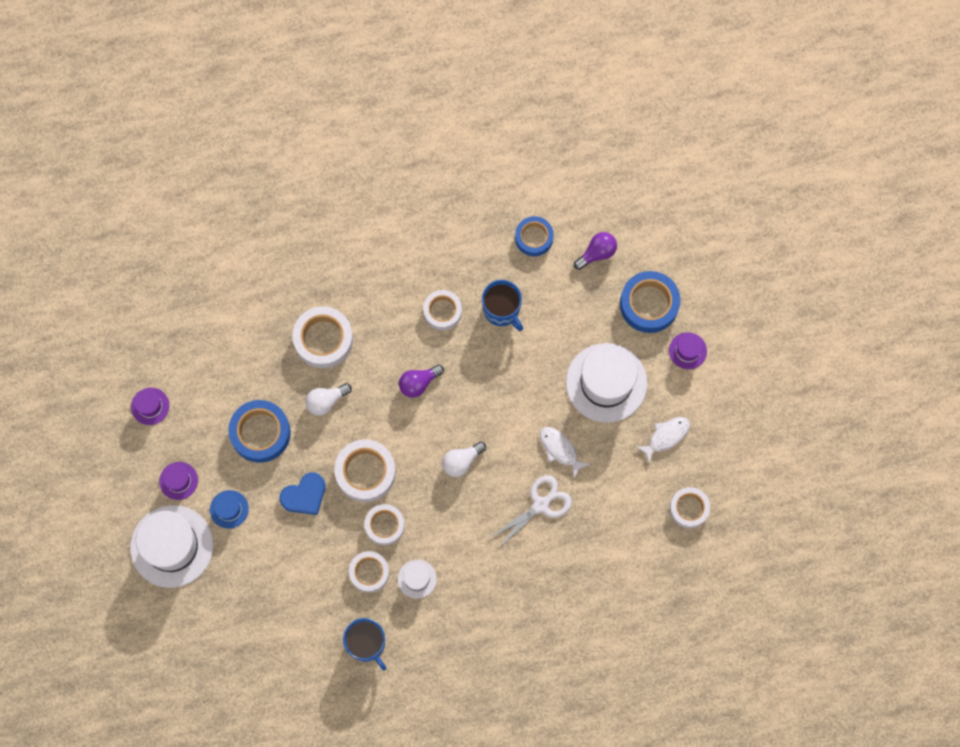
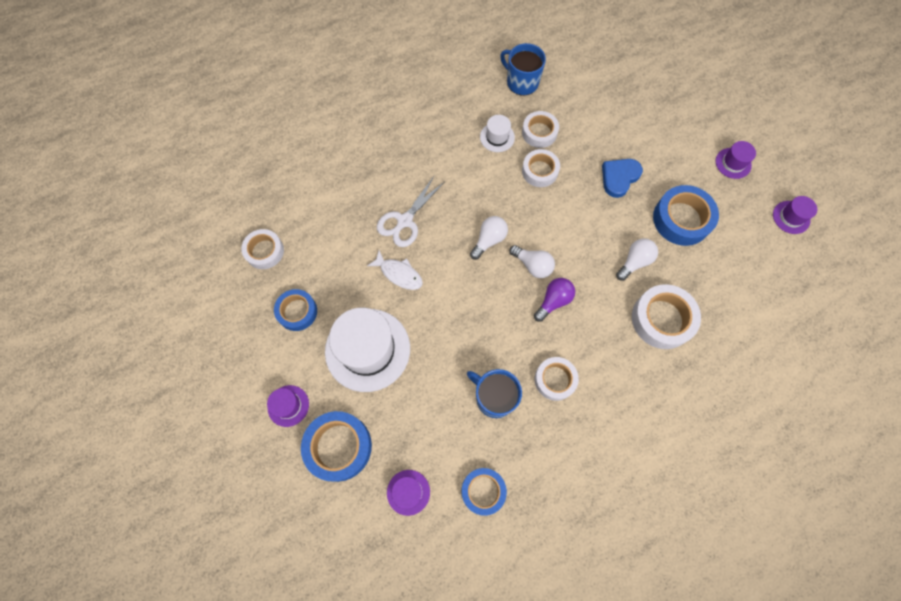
camera: 165 degrees right, 5 degrees down
white hat [130,505,213,588] -> none
blue hat [210,490,249,529] -> none
white tape [334,439,396,502] -> none
purple light bulb [574,232,617,270] -> purple hat [387,470,430,516]
white fish [636,417,690,464] -> blue tape [274,289,317,331]
none -> white light bulb [509,245,555,278]

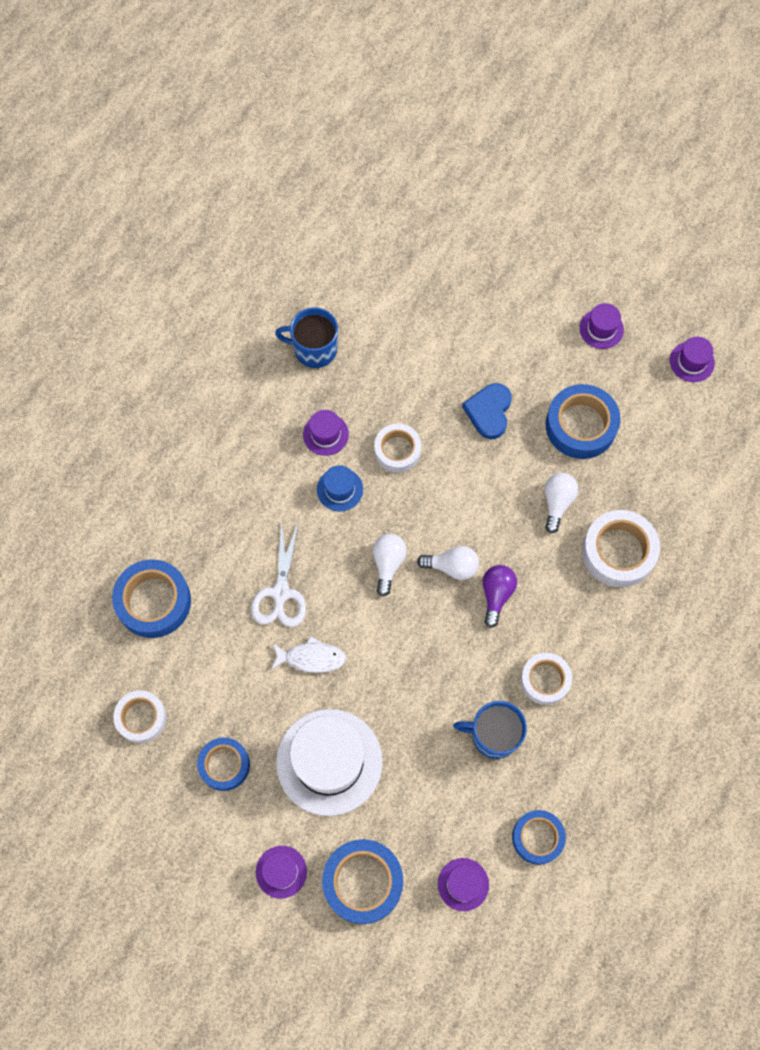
camera: 30 degrees left, 0 degrees up
white hat [480,115,515,152] -> purple hat [303,410,349,456]
white tape [522,111,559,148] -> none
none -> blue tape [112,560,191,638]
none -> blue hat [317,465,363,511]

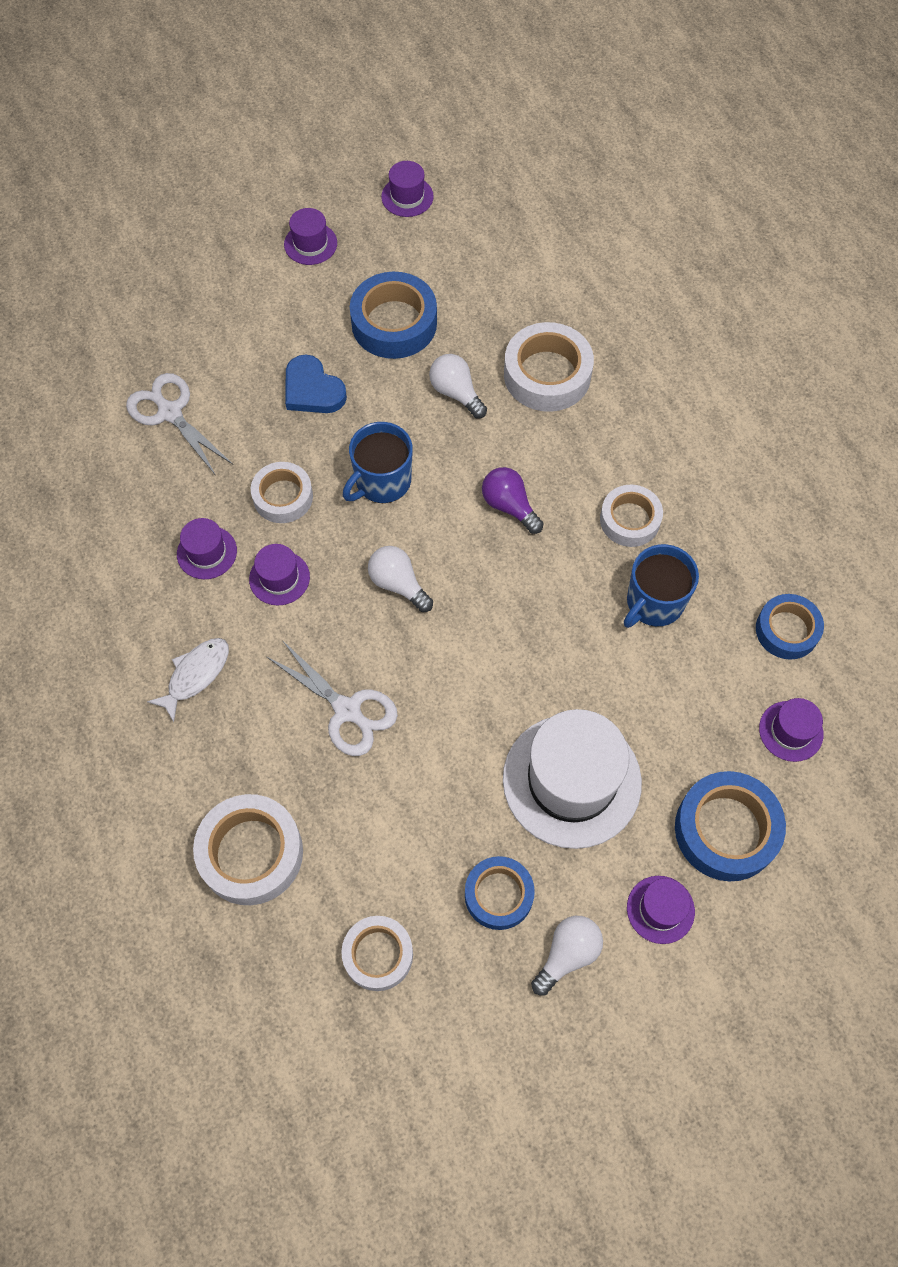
camera: 55 degrees left, 5 degrees down
blue tape [112,560,191,638] -> white tape [193,794,303,905]
white fish [271,636,346,673] -> white fish moved to [147,638,229,722]
blue mug [275,307,338,368] -> blue mug moved to [343,422,413,503]
blue hat [317,465,363,511] -> purple hat [249,544,310,605]
white light bulb [417,546,479,580] -> white light bulb moved to [531,916,603,996]
none -> white scissors [126,373,233,476]

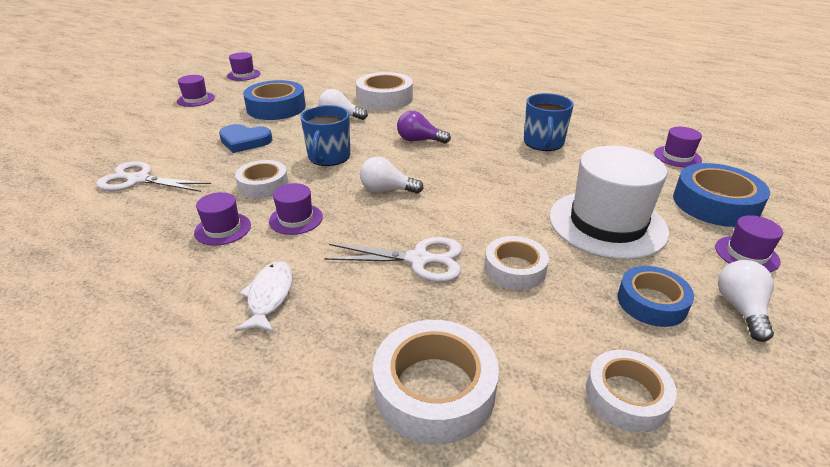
camera: 35 degrees left, 30 degrees down
white tape [600,485,663,547] -> white tape moved to [484,236,549,290]
blue tape [756,594,824,659] -> none

